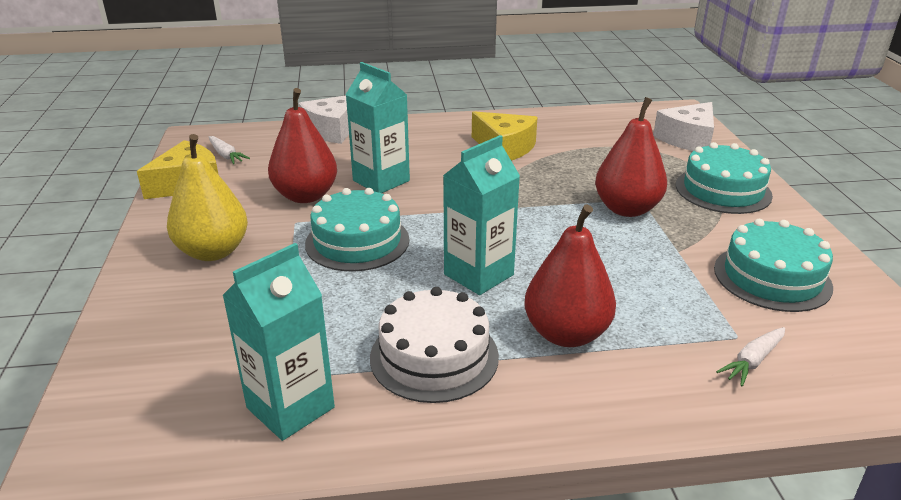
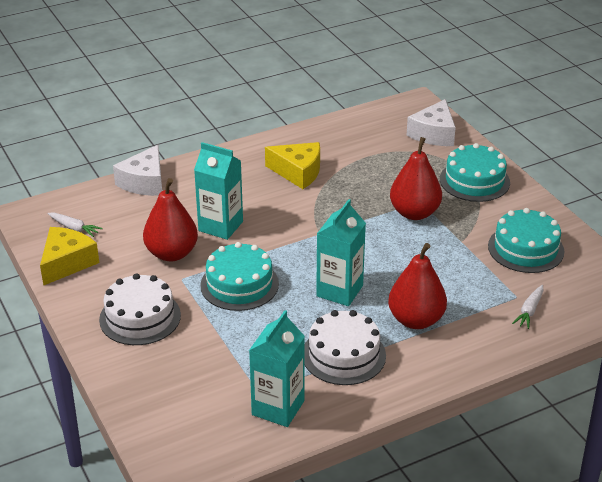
camera: 20 degrees left, 5 degrees up
yellow pear [167,134,248,261] -> white cake [99,273,181,345]

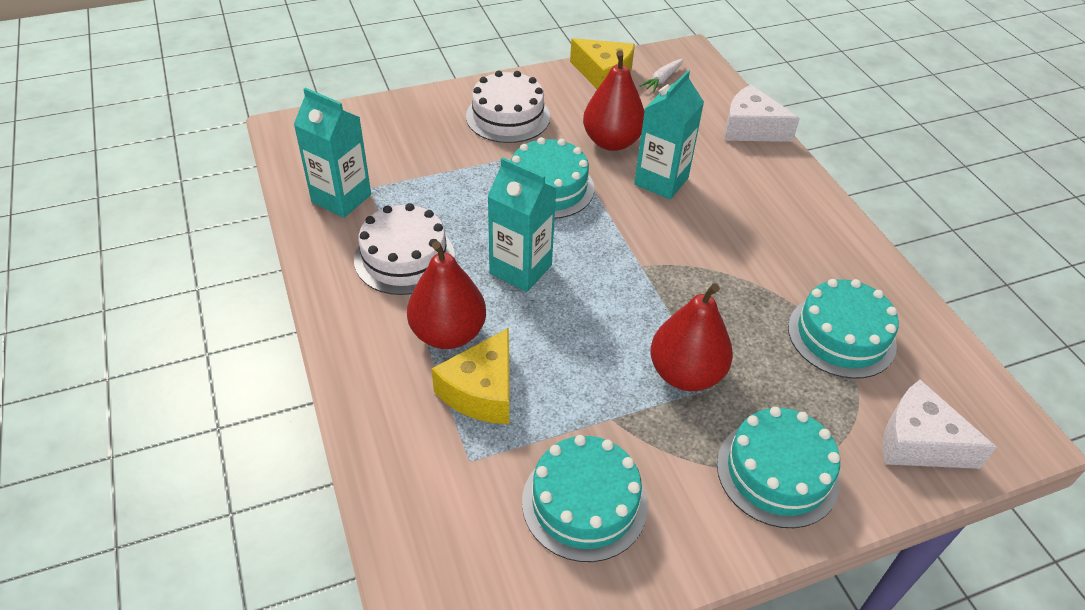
camera: 95 degrees right, 10 degrees up
yellow cheese [265,142,320,189] -> yellow cheese moved to [432,328,509,424]
white carrot [512,285,544,329] -> none
none -> turquoise cake [788,279,899,379]

